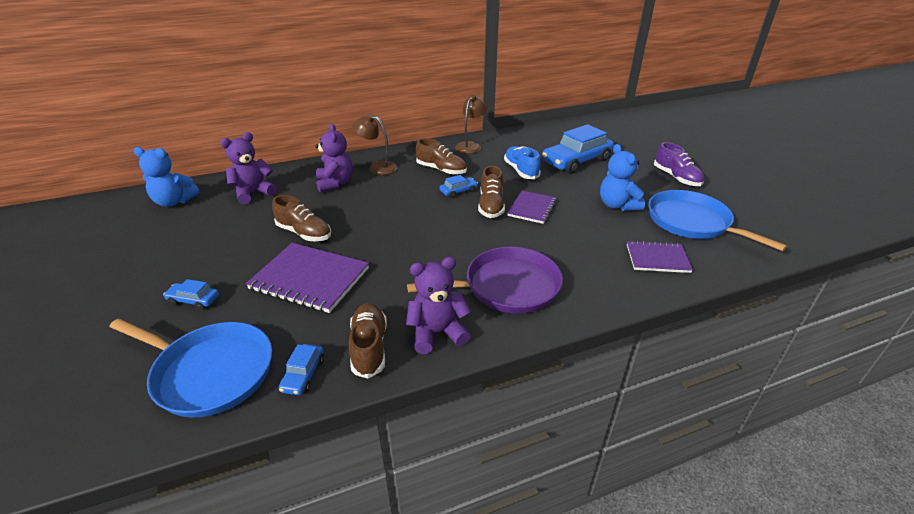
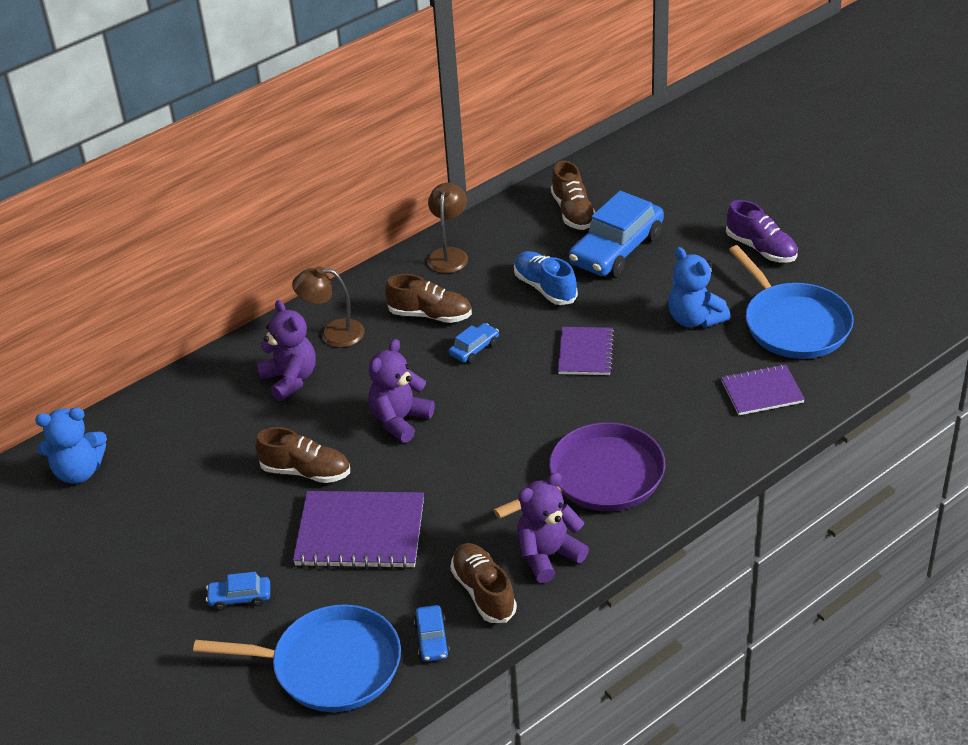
camera: 15 degrees left, 5 degrees up
purple teddy bear [220,132,277,204] -> purple teddy bear moved to [368,339,435,443]
brown shoe [478,166,505,218] -> brown shoe moved to [551,161,595,230]
blue pan [649,190,787,251] -> blue pan turned 150 degrees counterclockwise [729,245,854,359]

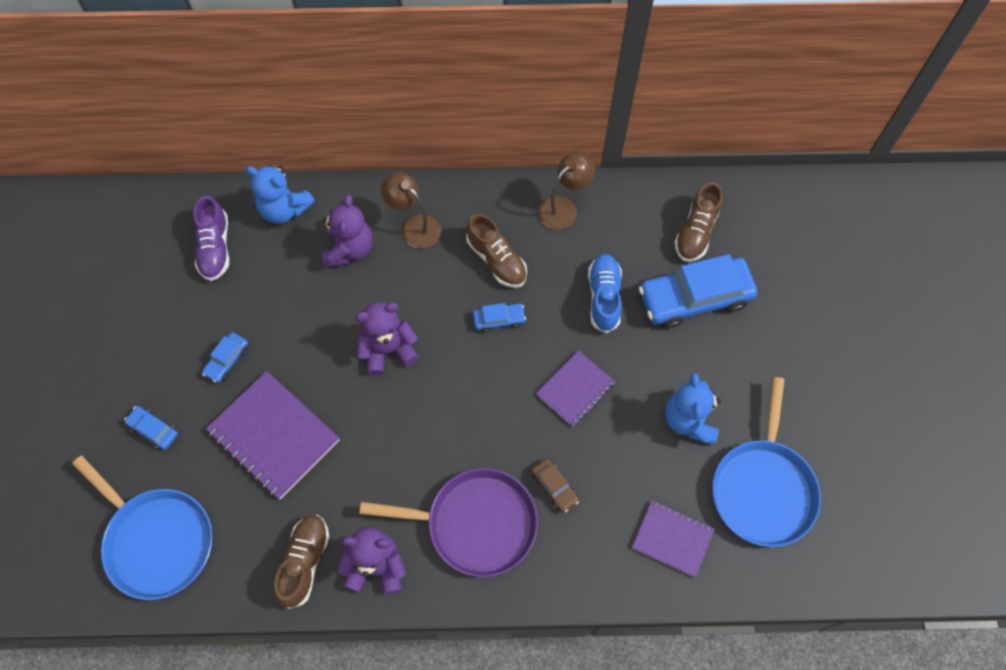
camera: 35 degrees right, 25 degrees up
blue teddy bear [35,408,107,484] -> blue teddy bear moved to [246,165,315,224]
brown shoe [255,427,350,483] -> none
blue car [414,605,450,662] -> blue car moved to [202,332,248,383]
purple shoe [726,200,798,262] -> purple shoe moved to [193,196,229,281]
none -> brown car [531,458,579,512]

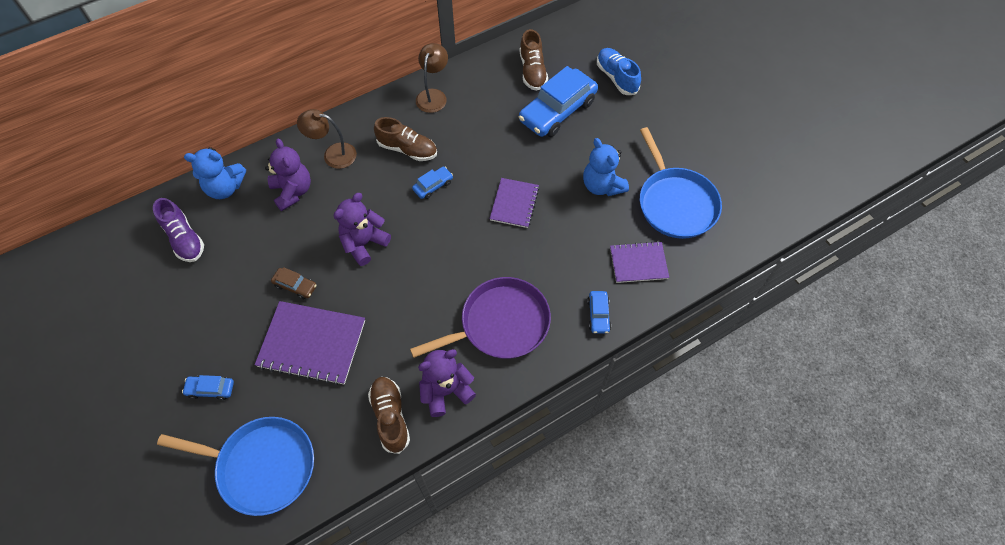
camera: 30 degrees left, 5 degrees down
blue car [202,332,248,383] -> blue car moved to [587,291,611,333]
brown car [531,458,579,512] -> brown car moved to [271,267,317,299]
blue shoe [588,254,622,333] -> blue shoe moved to [597,48,641,95]

